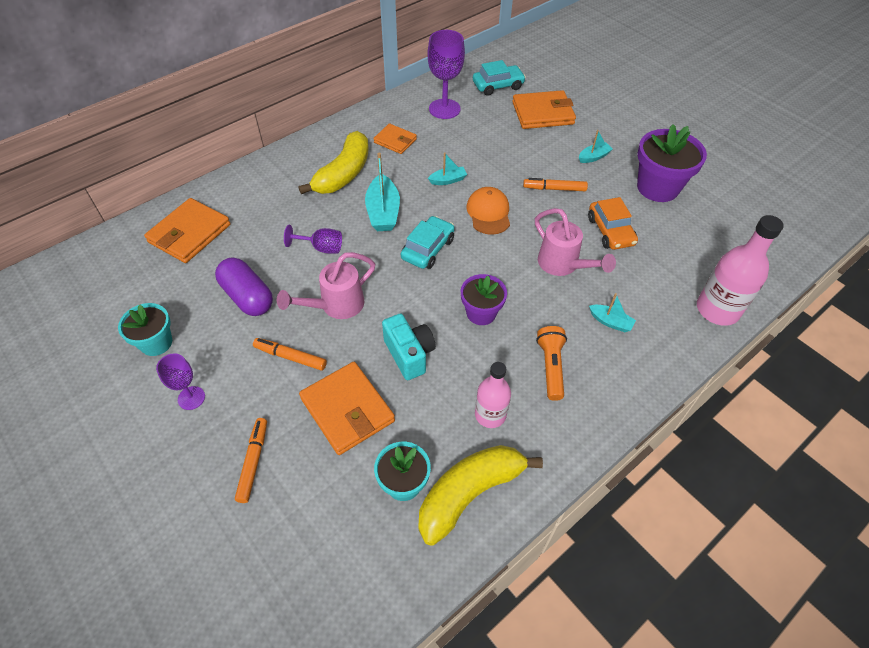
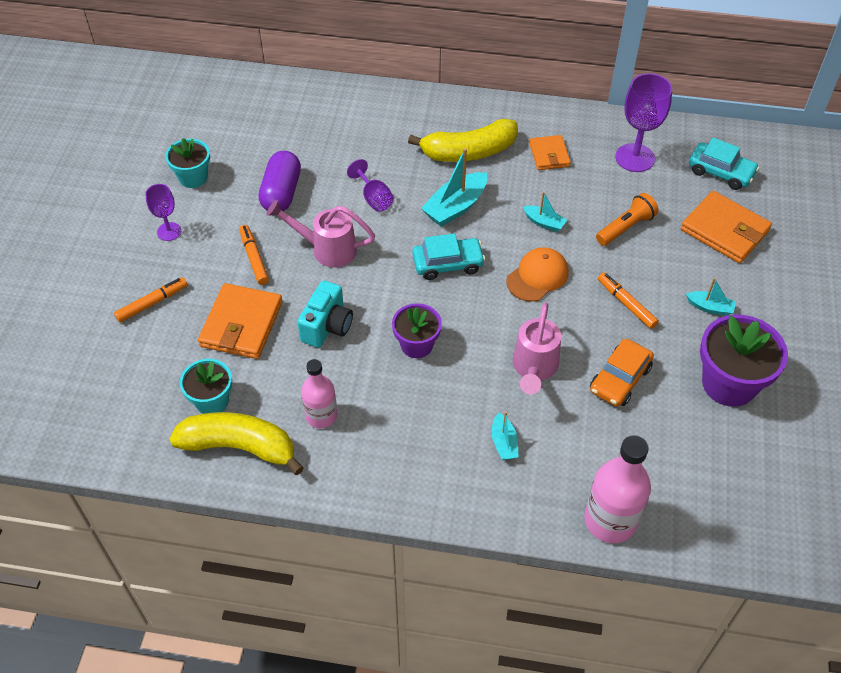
camera: 50 degrees right, 0 degrees up
orange wallet [144,198,230,263] -> none
orange flashlight [536,326,567,401] -> orange flashlight moved to [596,193,659,246]

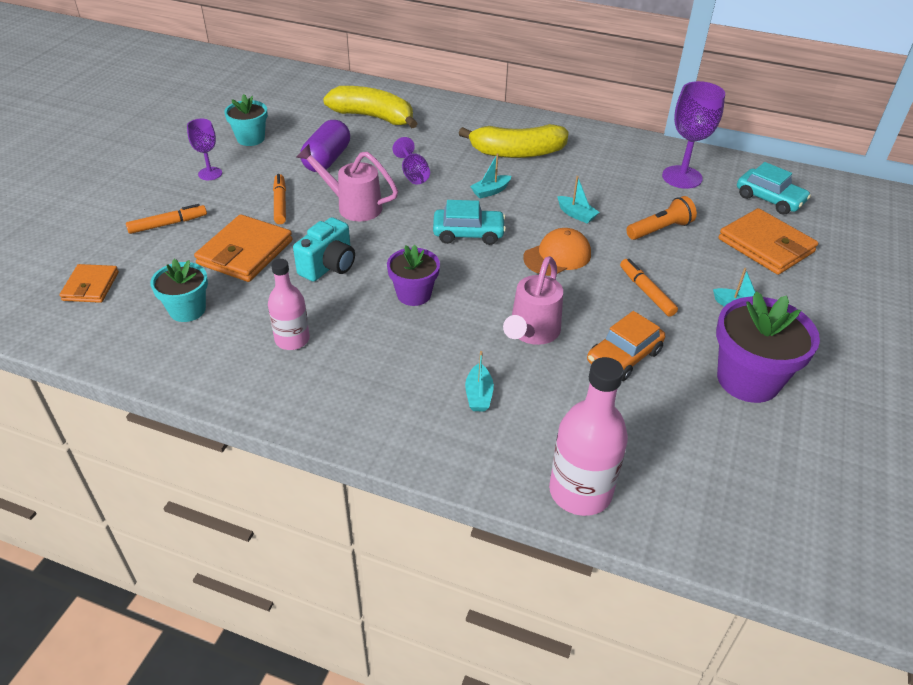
camera: 10 degrees right, 10 degrees down
yellow banana [169,412,304,475] -> yellow banana moved to [323,86,418,128]
turquoise boat [421,148,487,227] -> turquoise boat [470,153,511,199], size x0.56
orange wallet [529,135,571,170] -> orange wallet moved to [59,264,119,303]

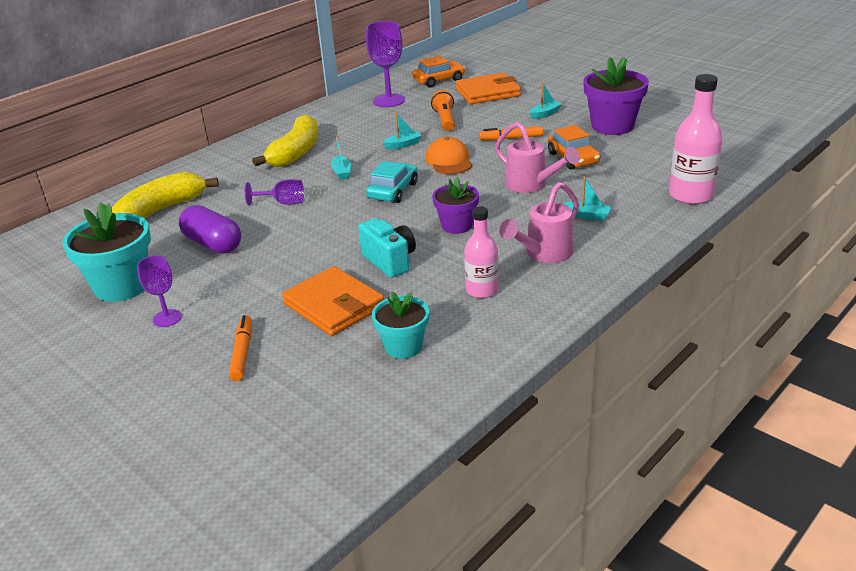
camera: 65 degrees left, 10 degrees down
orange wallet [59,264,119,303] -> none
turquoise flower pot [224,94,268,146] -> turquoise flower pot [62,202,151,302], size x1.63
orange marker [273,174,286,224] -> none
pink watering can [296,144,398,221] -> pink watering can moved to [499,182,579,263]
turquoise car [737,162,811,215] -> orange car [412,56,465,87]

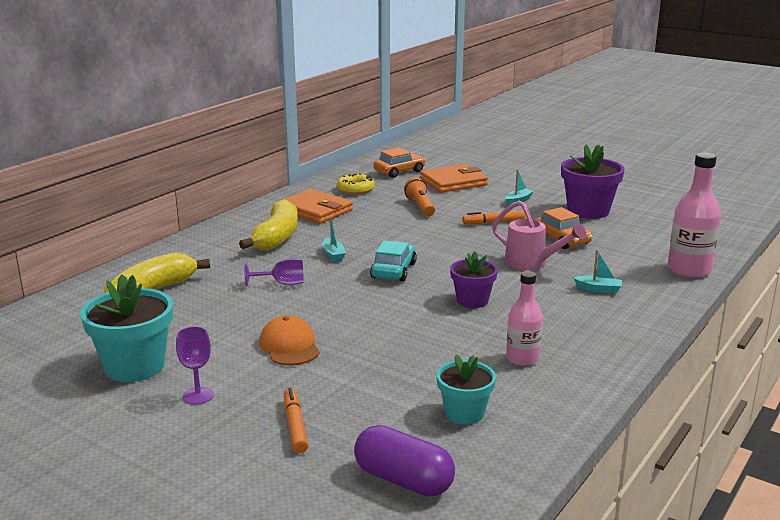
camera: 10 degrees left, 10 degrees down
purple capsule [179,205,241,253] -> purple capsule moved to [354,425,455,497]
orange wallet [282,266,384,336] -> orange wallet moved to [283,189,353,224]
turquoise camera [358,218,416,278] -> none
purple goblet [366,21,405,107] -> yellow donut [337,173,375,195]
turquoise boat [382,112,422,150] -> none
orange cap [426,137,472,174] -> orange cap moved to [259,315,320,365]
pink watering can [499,182,579,263] -> none

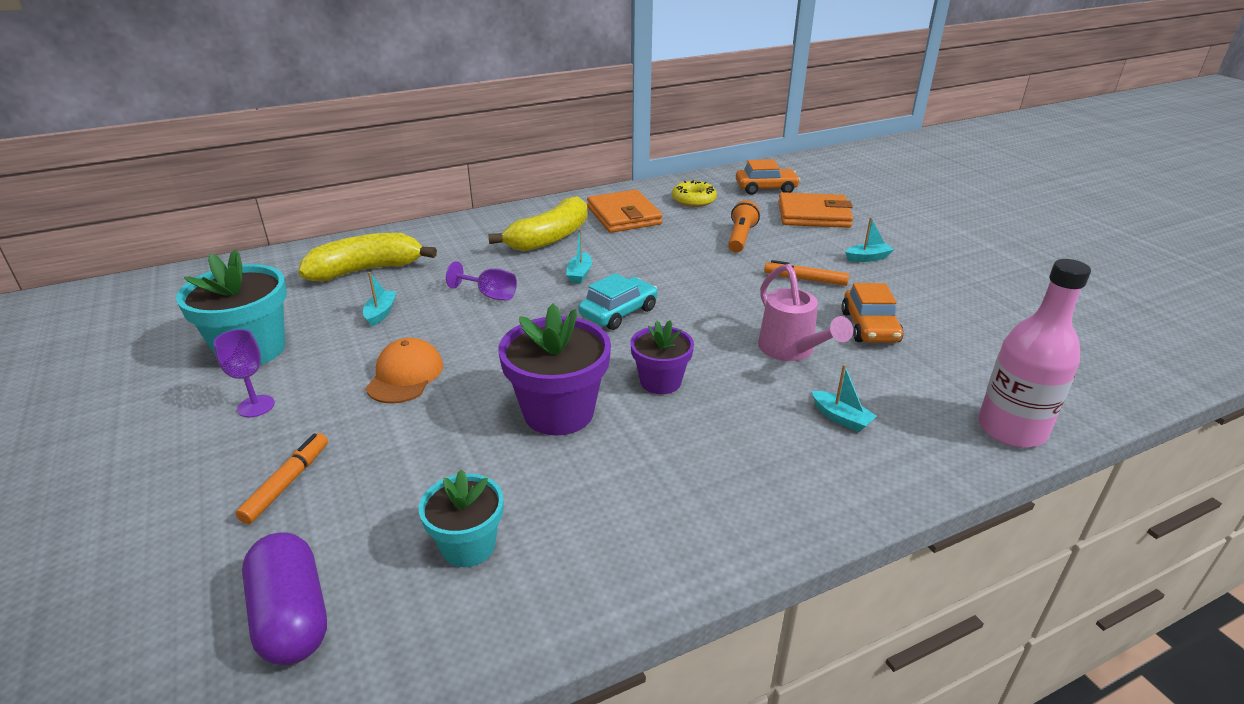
camera: 30 degrees right, 10 degrees up
pink bottle [506,271,543,366] -> none
purple flower pot [561,144,625,219] -> purple flower pot moved to [498,303,611,436]
none -> turquoise boat [363,272,397,327]

